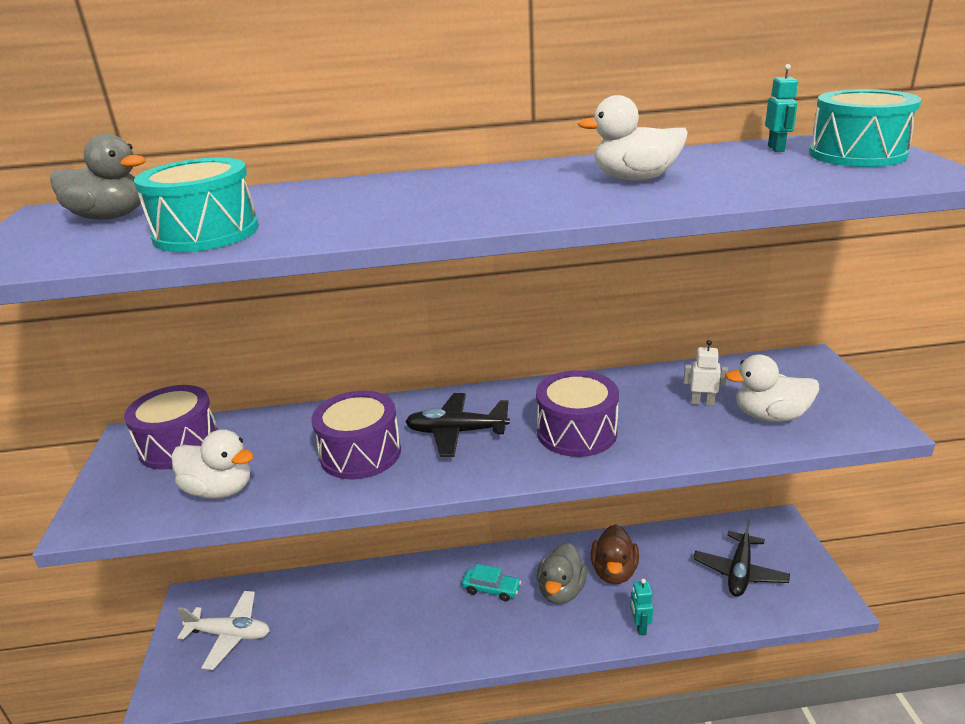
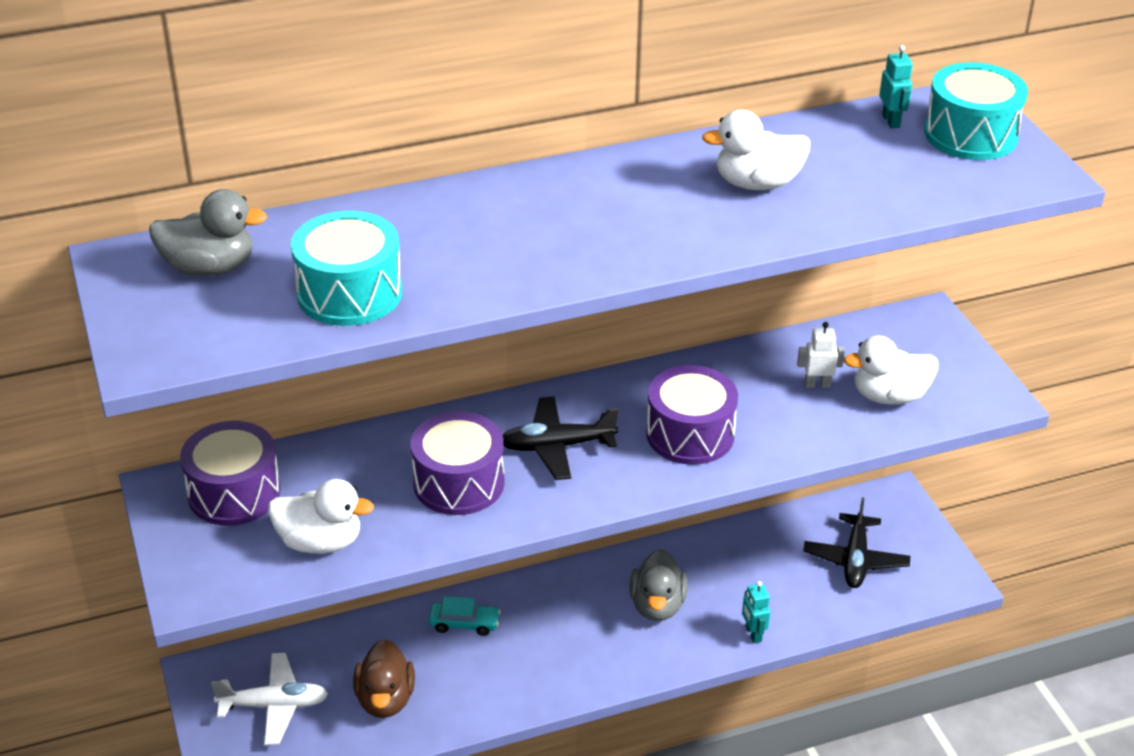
camera: 15 degrees left, 10 degrees up
turquoise car [462,564,521,602] -> turquoise car moved to [429,596,500,636]
brown duck [591,524,639,584] -> brown duck moved to [353,639,415,718]

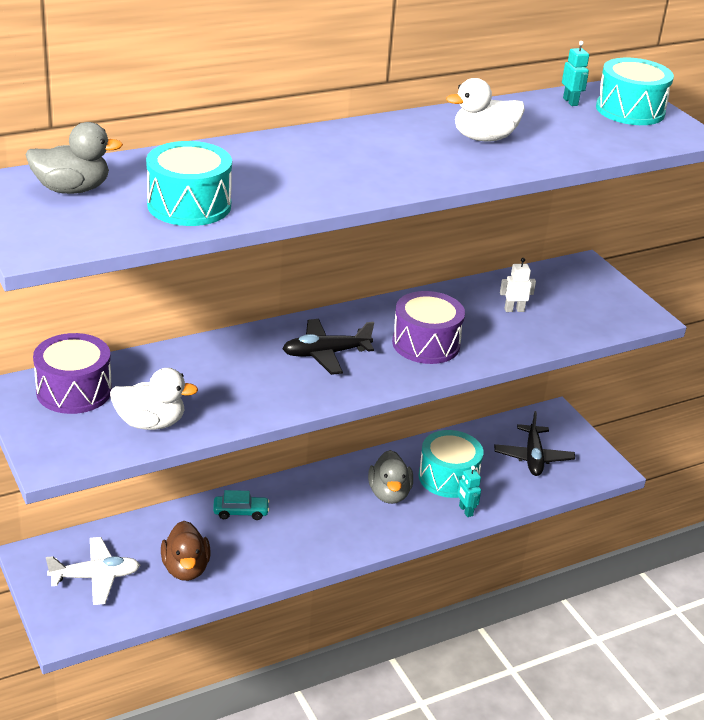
camera: 10 degrees left, 5 degrees down
purple drum [410,411,504,515] -> none
white duck [844,336,938,405] -> none
none -> turquoise drum [419,430,483,498]

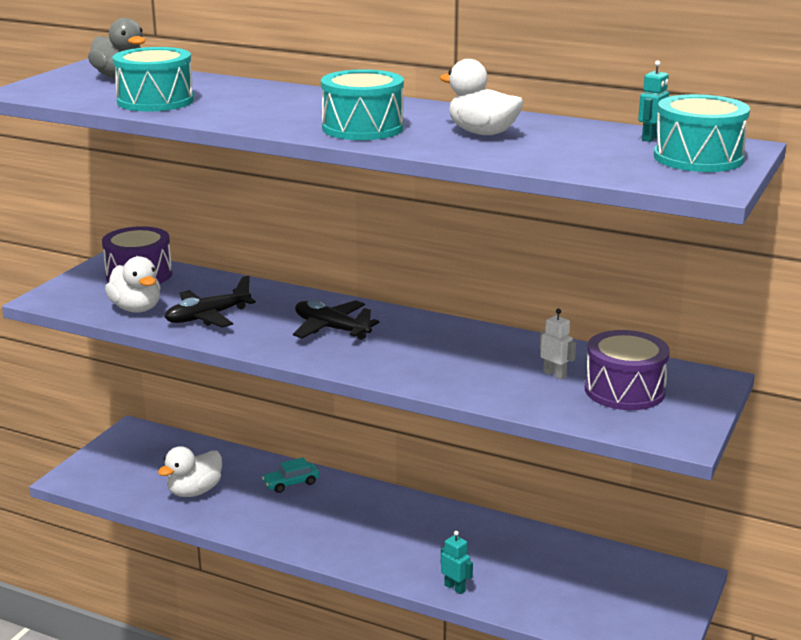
camera: 55 degrees right, 10 degrees down
white plane [46,537,140,605] -> none
brown duck [161,521,211,581] -> white duck [158,446,222,497]
turquoise car [213,490,270,520] -> turquoise car turned 105 degrees clockwise [262,457,320,493]
grey duck [368,450,413,504] -> none
purple drum [392,291,465,364] -> purple drum moved to [585,330,670,410]
turquoise drum [419,430,483,498] -> turquoise drum moved to [321,69,404,140]
turquoise robot [457,466,481,517] -> turquoise robot turned 105 degrees clockwise [441,531,473,594]
black plane [494,411,575,476] -> black plane moved to [165,275,256,327]

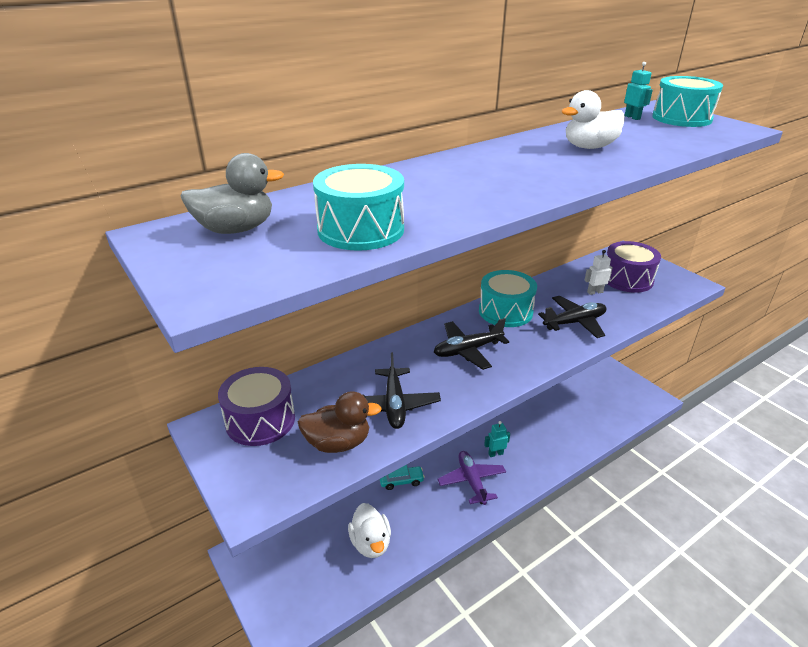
camera: 60 degrees left, 10 degrees up
white duck [105,256,161,313] -> brown duck [298,391,382,453]
turquoise car [262,457,320,493] -> turquoise car turned 105 degrees counterclockwise [380,465,425,490]
turquoise drum [321,69,404,140] -> turquoise drum moved to [479,270,537,327]
turquoise robot [441,531,473,594] -> turquoise robot moved to [484,421,510,457]
none -> purple plane [437,451,506,505]
none -> black plane [538,296,606,338]

